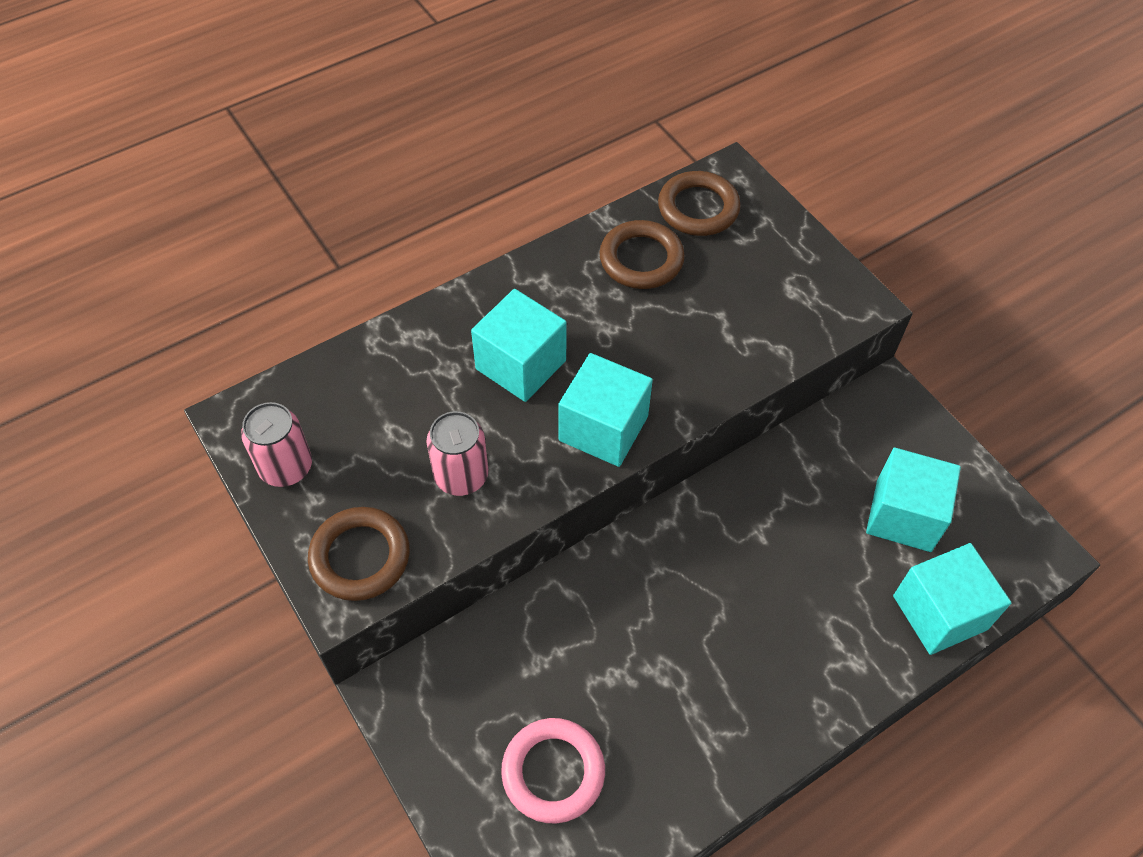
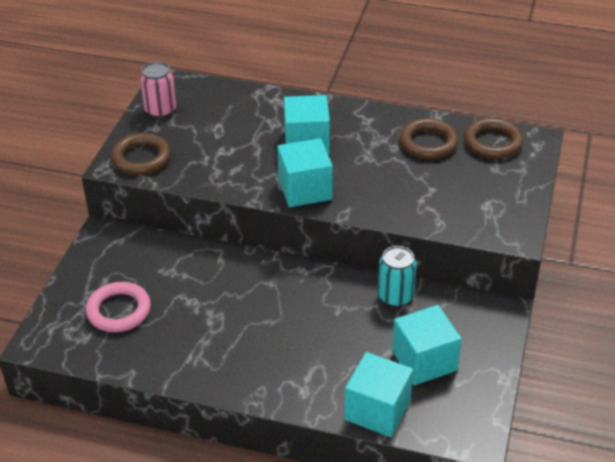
camera: 50 degrees right, 15 degrees down
pink can [426,411,488,496] -> none
none -> turquoise can [378,246,417,307]

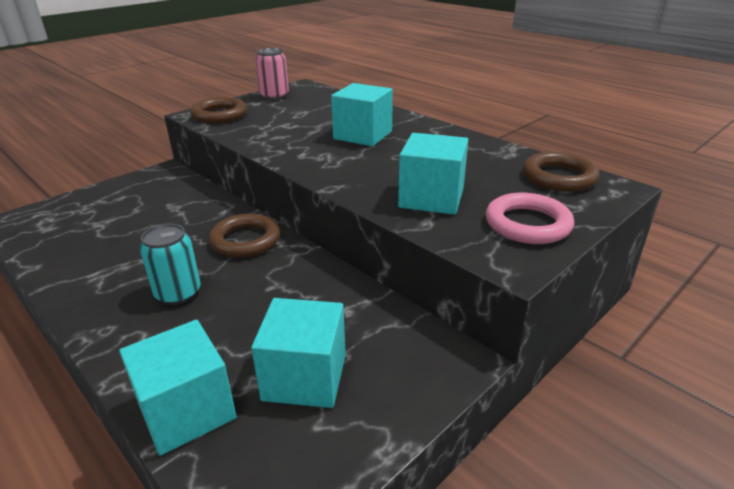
camera: 30 degrees right, 10 degrees down
pink ring [86,282,151,332] -> pink ring moved to [486,193,574,244]
turquoise cube [277,138,333,207] -> turquoise cube moved to [398,133,468,215]
turquoise can [378,246,417,307] -> turquoise can moved to [140,224,201,305]
brown ring [399,118,459,159] -> brown ring moved to [209,214,280,257]

